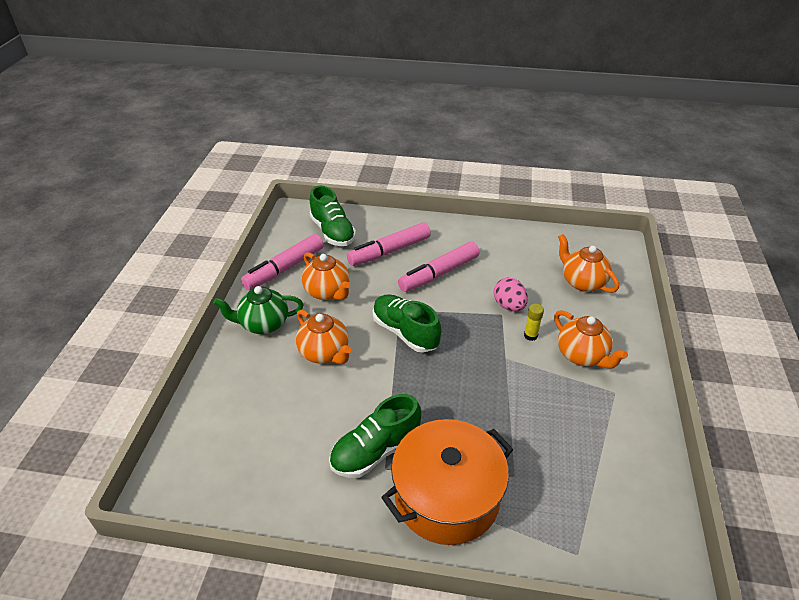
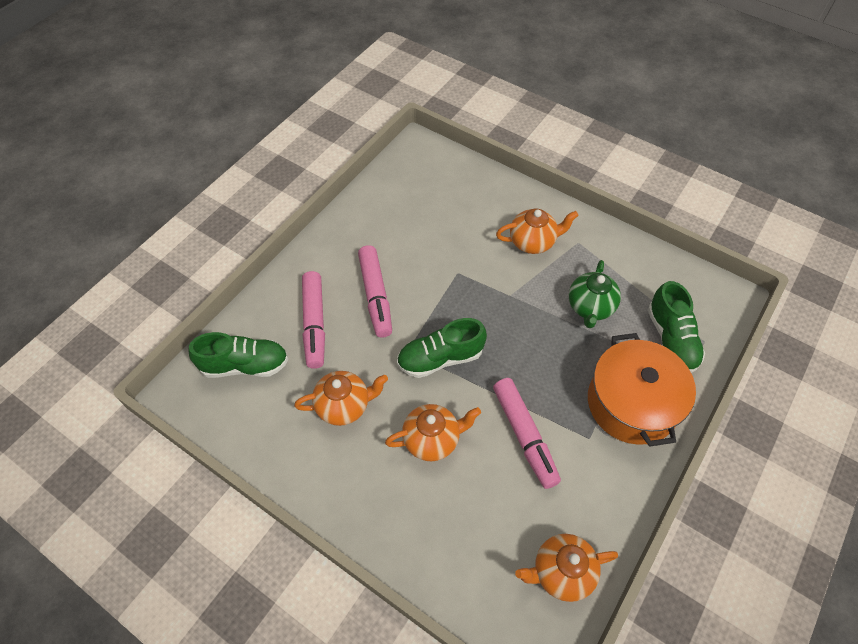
camera: 65 degrees left, 15 degrees up
green teapot [213,286,303,334] -> green teapot moved to [569,260,621,328]
pink marker [241,234,324,290] -> pink marker moved to [493,378,561,489]
green shoe [329,394,421,478] -> green shoe moved to [648,281,705,373]
pink egg [494,277,528,311] -> none
yellow glue stick [524,304,544,341] -> none
orange teapot [558,234,619,293] -> orange teapot moved to [515,534,618,602]

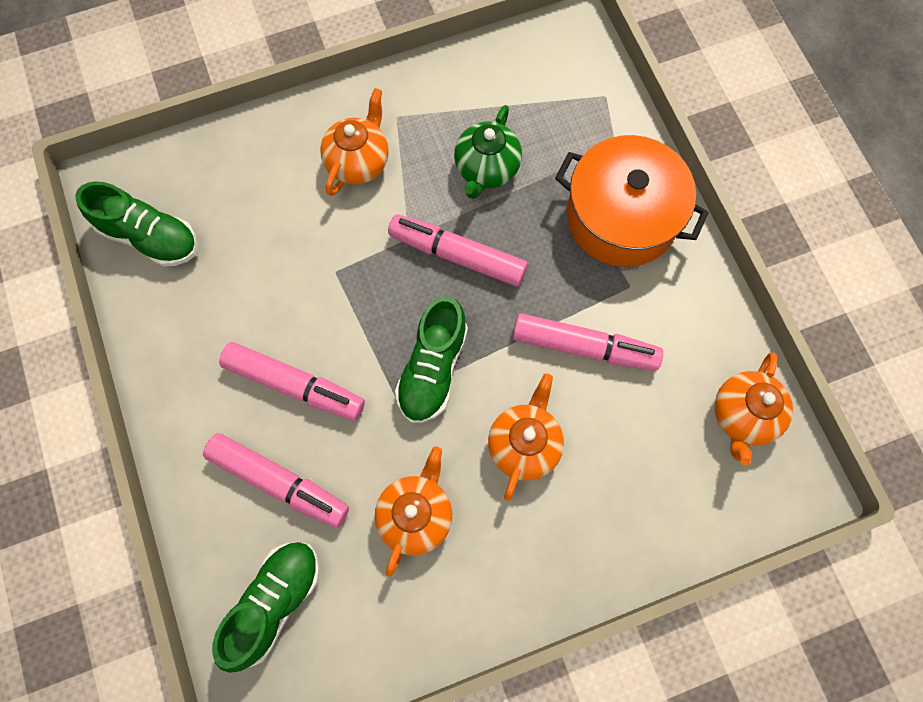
camera: 55 degrees left, 15 degrees up
green teapot [569,260,621,328] -> green teapot turned 60 degrees clockwise [454,105,522,199]
green shoe [648,281,705,373] -> green shoe moved to [75,181,198,267]
none -> pink marker [388,214,528,286]

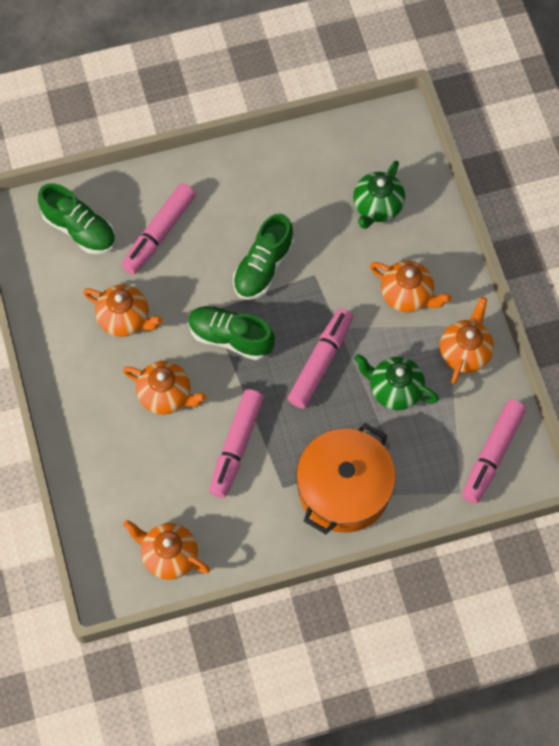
camera: 95 degrees right, 5 degrees down
green shoe [75,181,198,267] -> green shoe moved to [233,214,294,300]
pink marker [219,342,365,421] -> pink marker moved to [462,399,526,504]
none -> green teapot [353,160,405,229]
none -> orange teapot [440,297,494,384]

